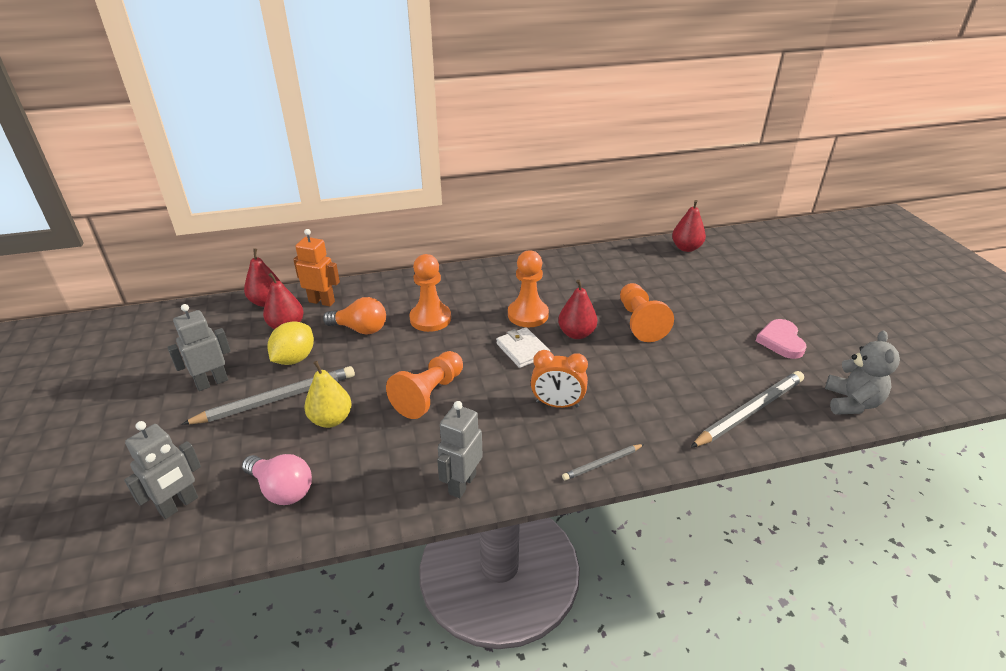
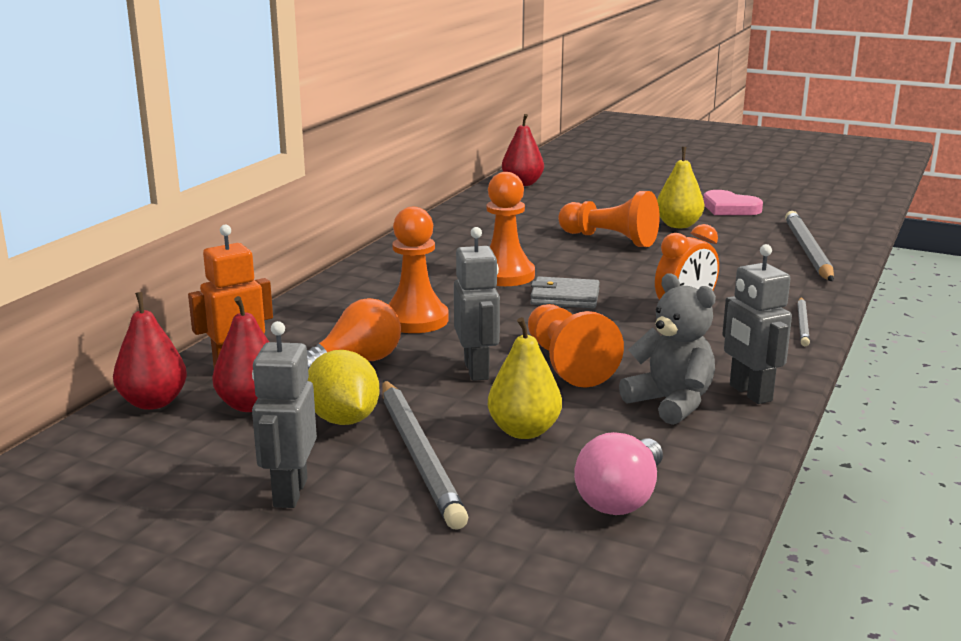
camera: 50 degrees left, 15 degrees down
grey robot [124,421,201,519] -> grey robot moved to [454,227,500,381]
grey pencil [181,366,355,425] -> grey pencil turned 150 degrees clockwise [382,380,468,529]
pink light bulb [242,454,312,505] -> pink light bulb turned 135 degrees clockwise [574,432,663,515]
white wallet [496,327,550,368] -> grey wallet [530,276,600,308]
red pear [558,280,597,339] -> none
grey teddy bear [825,331,900,415] -> grey teddy bear moved to [619,273,716,425]
none -> yellow pear [657,147,704,228]

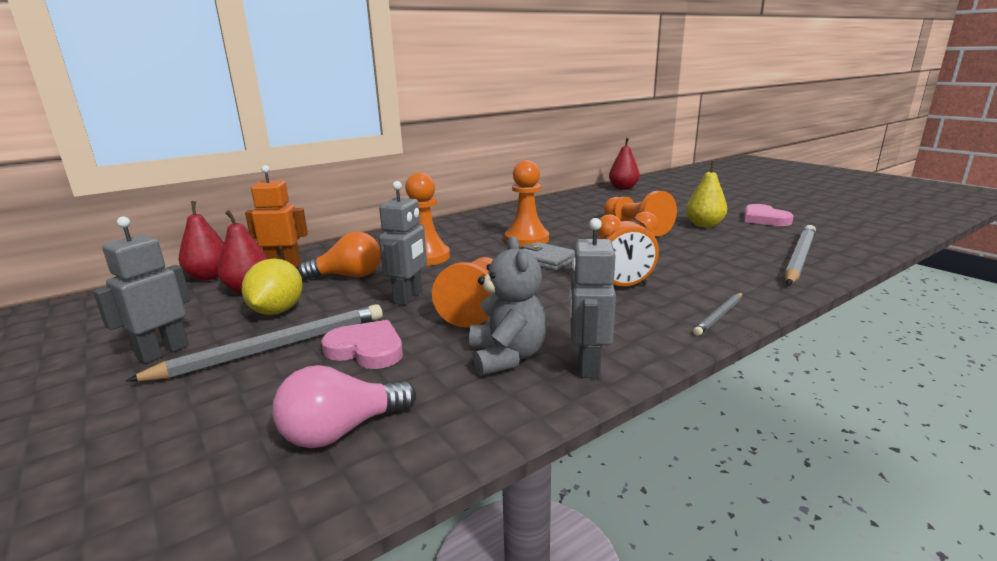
camera: 30 degrees right, 0 degrees up
grey pencil [382,380,468,529] -> grey pencil turned 135 degrees counterclockwise [125,304,383,382]
yellow pear [488,317,562,439] -> pink heart [321,320,403,369]

